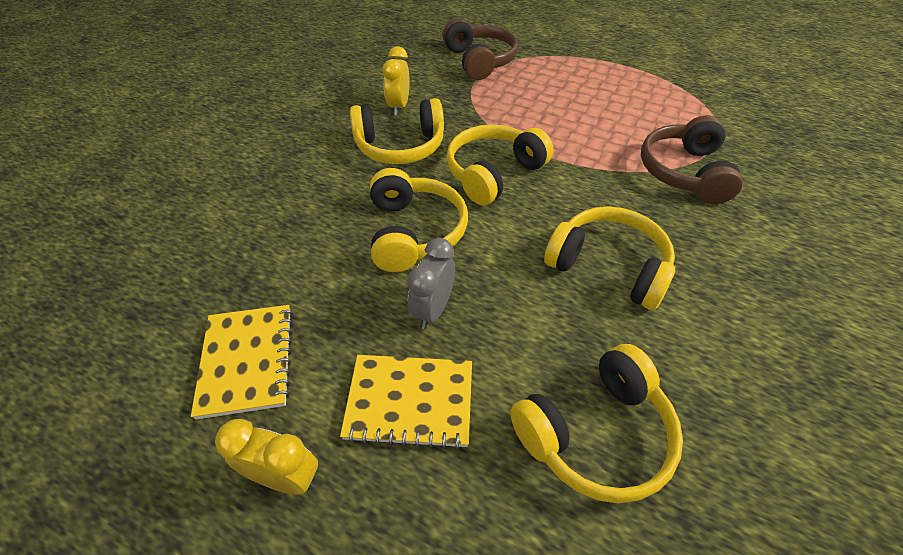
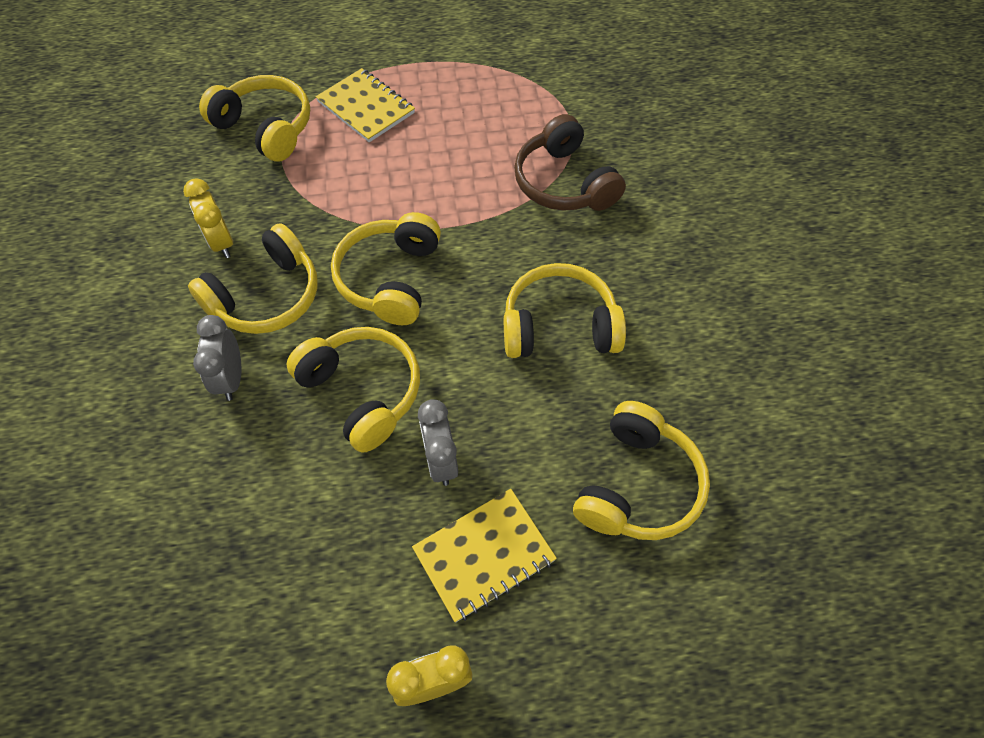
camera: 35 degrees left, 10 degrees up
yellow notebook [191,305,293,420] -> yellow notebook moved to [316,68,415,143]
brown headphones [443,18,518,80] -> yellow headphones [199,75,310,161]
none -> grey clock [193,315,241,401]

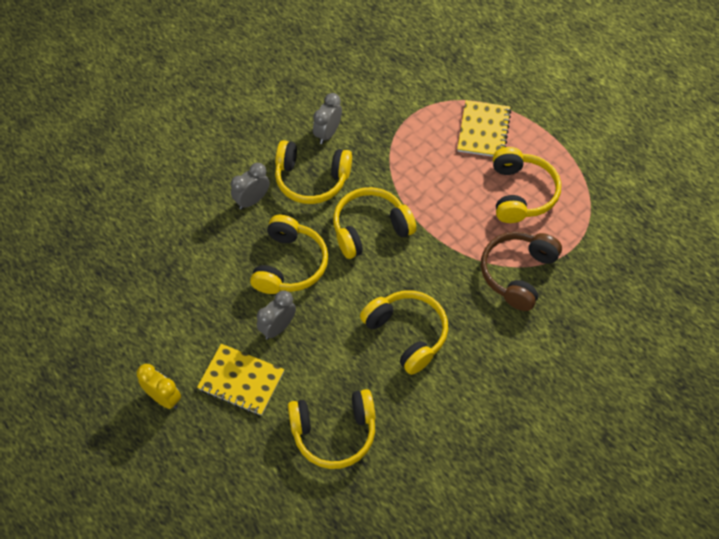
camera: 55 degrees right, 0 degrees up
yellow clock [183,178,233,258] -> grey clock [313,93,342,144]
yellow headphones [199,75,310,161] -> yellow headphones moved to [493,147,561,223]

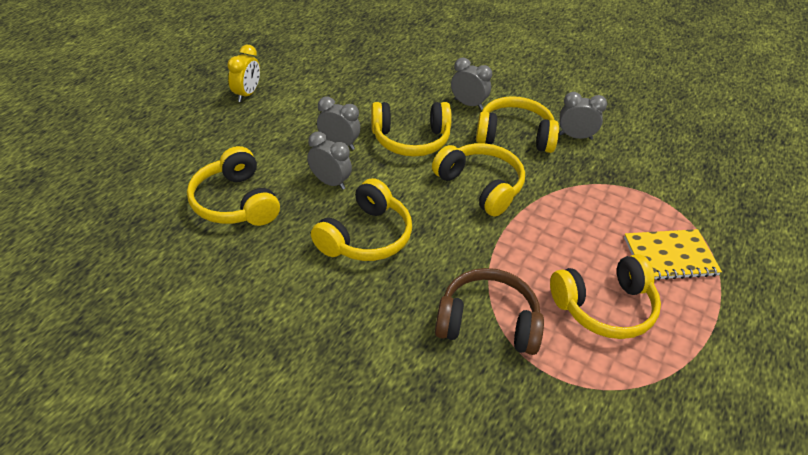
camera: 70 degrees right, 15 degrees down
yellow notebook [197,344,284,416] -> none
yellow headphones [275,140,352,204] -> yellow headphones turned 105 degrees clockwise [476,96,559,153]
none -> grey clock [307,132,352,190]

